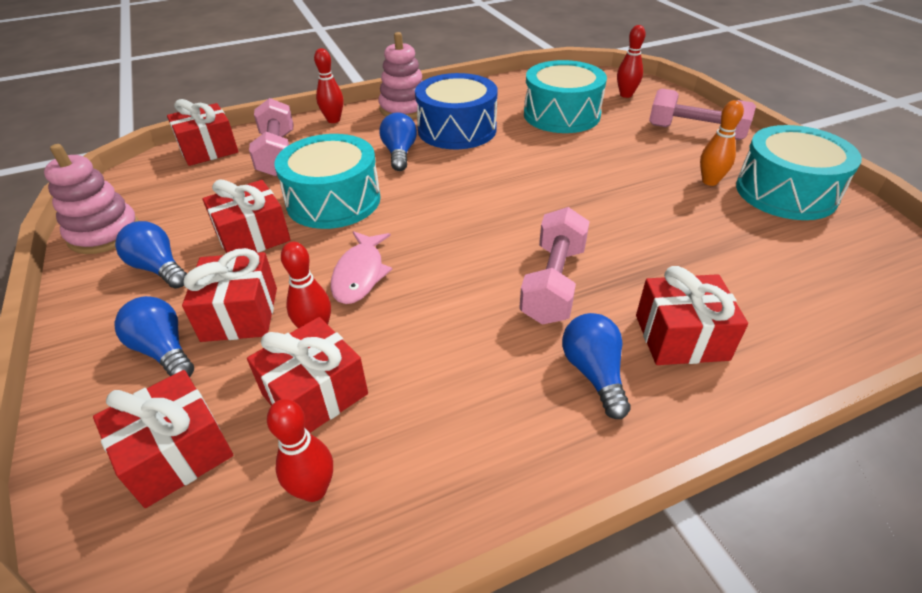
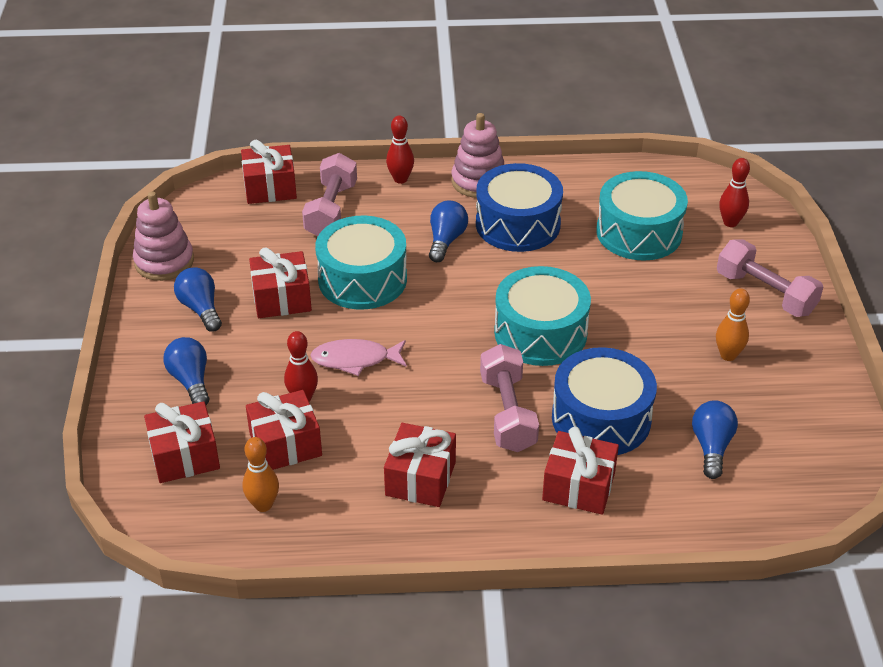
camera: 20 degrees right, 0 degrees up
red gift [182,248,277,342] -> red gift moved to [384,423,456,507]
red bowling pin [267,399,333,502] -> orange bowling pin [243,437,279,512]
pink fish [331,231,392,304] -> pink fish turned 60 degrees clockwise [310,339,407,376]
pink dumbbell [519,207,590,325] -> pink dumbbell turned 45 degrees counterclockwise [480,344,539,452]
blue light bulb [562,313,631,419] -> blue light bulb moved to [692,400,738,479]
turquoise drum [736,125,862,220] -> turquoise drum moved to [494,266,591,366]
none -> blue drum [552,347,657,455]

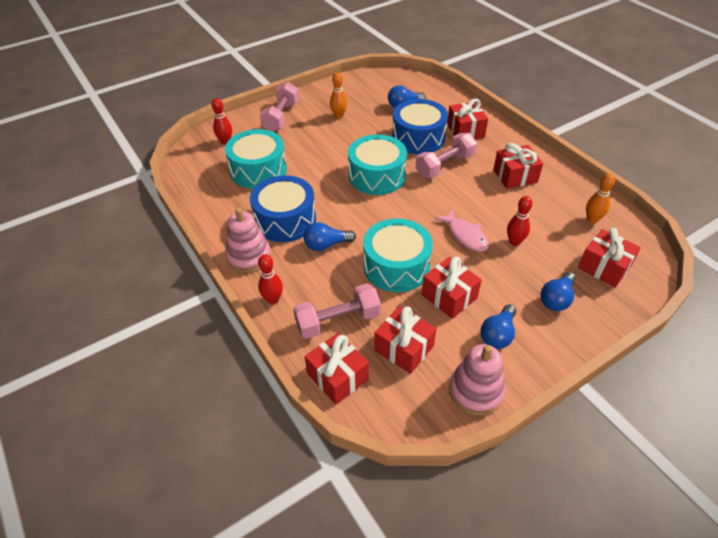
camera: 120 degrees left, 5 degrees up
red gift [246,390,322,470] -> red gift moved to [374,306,436,374]

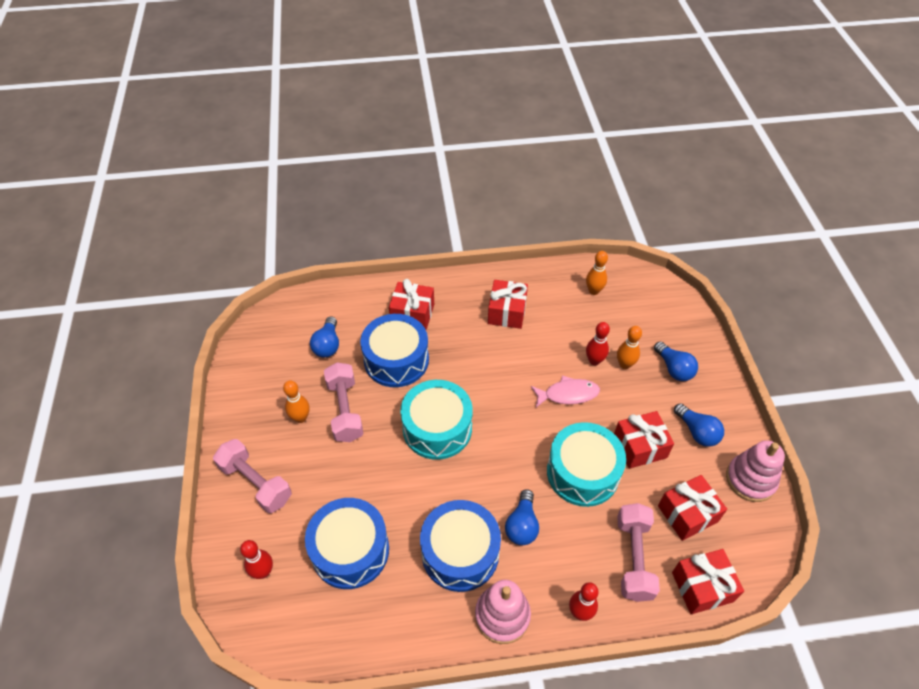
camera: 65 degrees left, 5 degrees up
turquoise drum [225,129,287,189] -> blue drum [305,498,389,589]
pink dumbbell [415,133,477,178] -> pink dumbbell moved to [324,362,363,442]
red gift [578,228,641,287] -> none
none -> orange bowling pin [617,326,642,369]

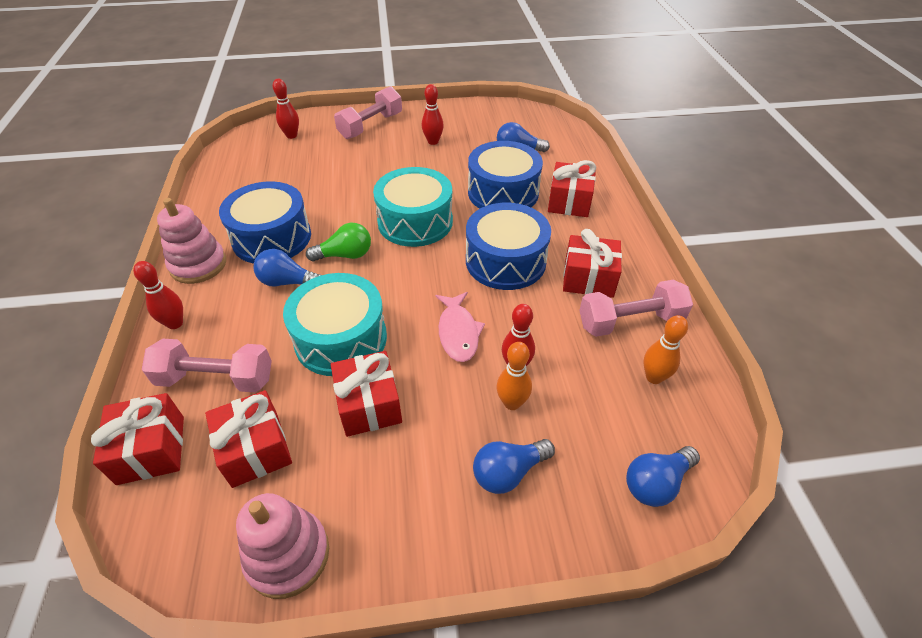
camera: 90 degrees right, 5 degrees down
orange bowling pin [283,381,309,423] -> red bowling pin [422,84,444,145]
blue drum [305,498,389,589] -> blue drum moved to [466,203,551,290]
pink dumbbell [324,362,363,442] -> pink dumbbell moved to [579,280,693,337]
blue light bulb [674,403,724,447] -> blue light bulb moved to [626,446,700,507]
none -> green light bulb [306,223,371,261]

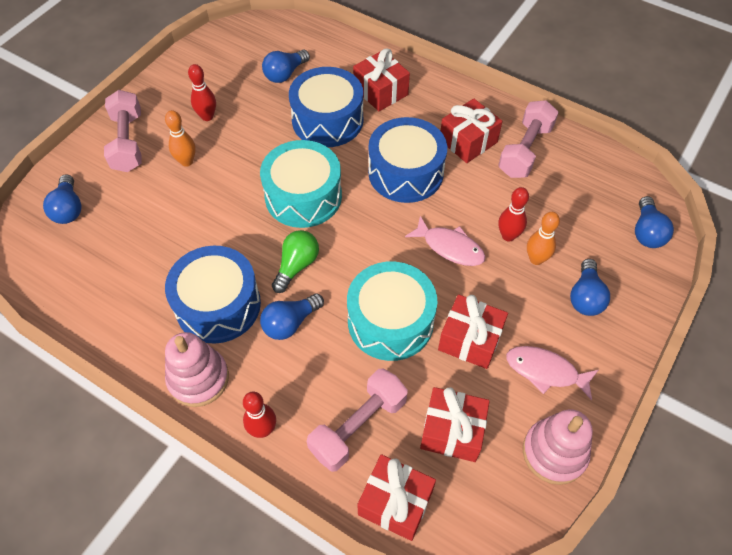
camera: 50 degrees left, 10 degrees up
red bowling pin [273,79,299,139] -> blue light bulb [43,174,82,224]
orange bowling pin [643,315,688,384] -> orange bowling pin moved to [165,110,196,167]
none -> pink fish [506,346,598,400]

